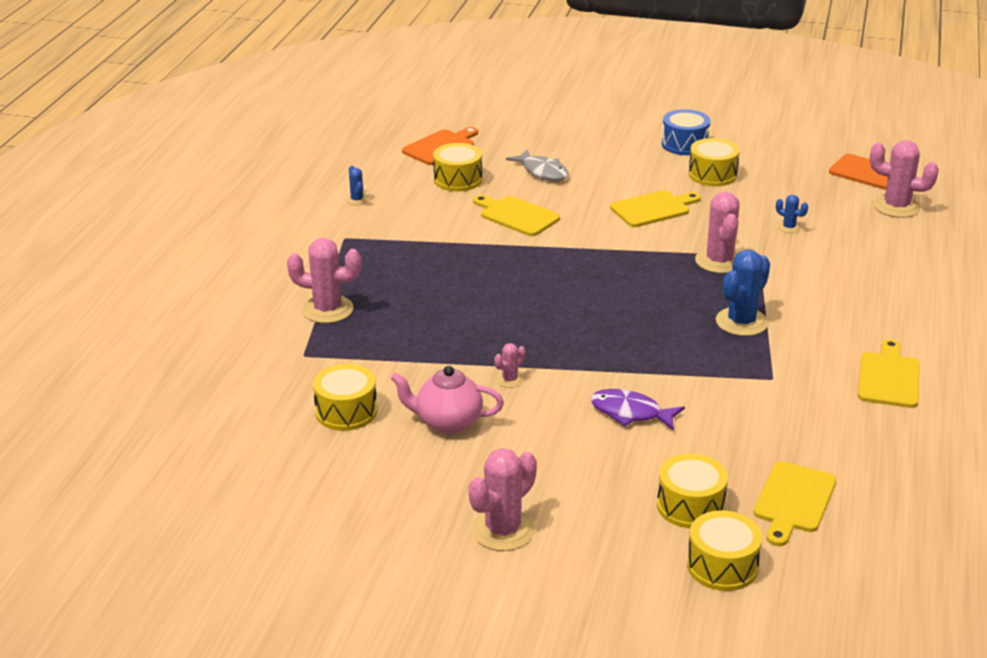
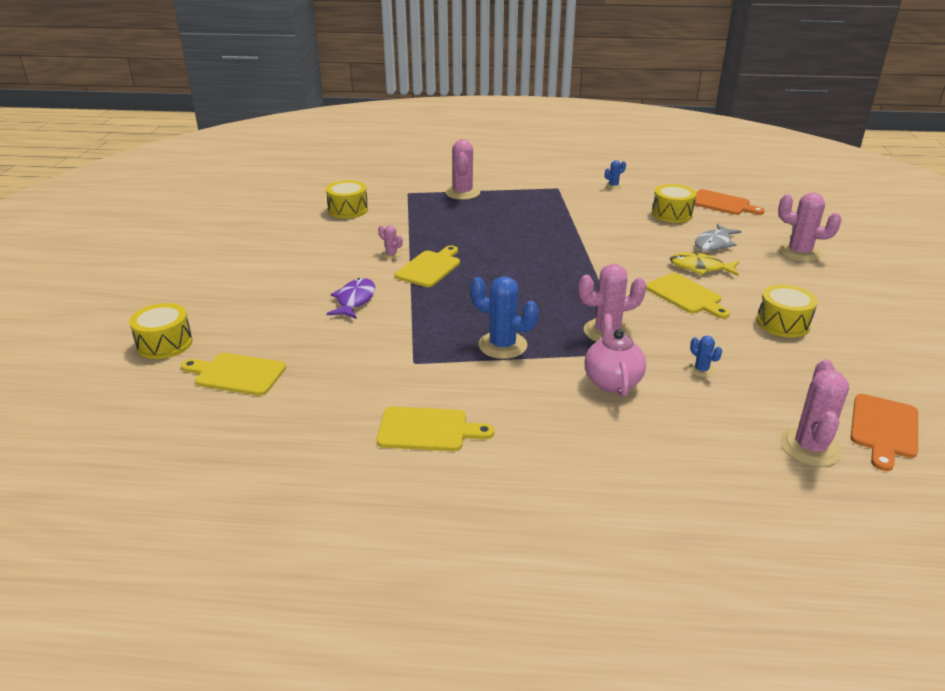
camera: 80 degrees right, 0 degrees up
pink teapot [390,366,504,434] -> pink teapot moved to [584,314,646,397]
pink cactus [468,448,537,551] -> pink cactus moved to [778,192,842,262]
yellow cutting board [473,195,560,236] -> yellow cutting board moved to [395,245,460,287]
yellow drum [657,453,728,528] -> none
blue drum [662,109,710,155] -> none
blue cactus [776,195,808,233] -> blue cactus turned 60 degrees counterclockwise [689,336,722,377]
none -> yellow fish [670,252,739,276]

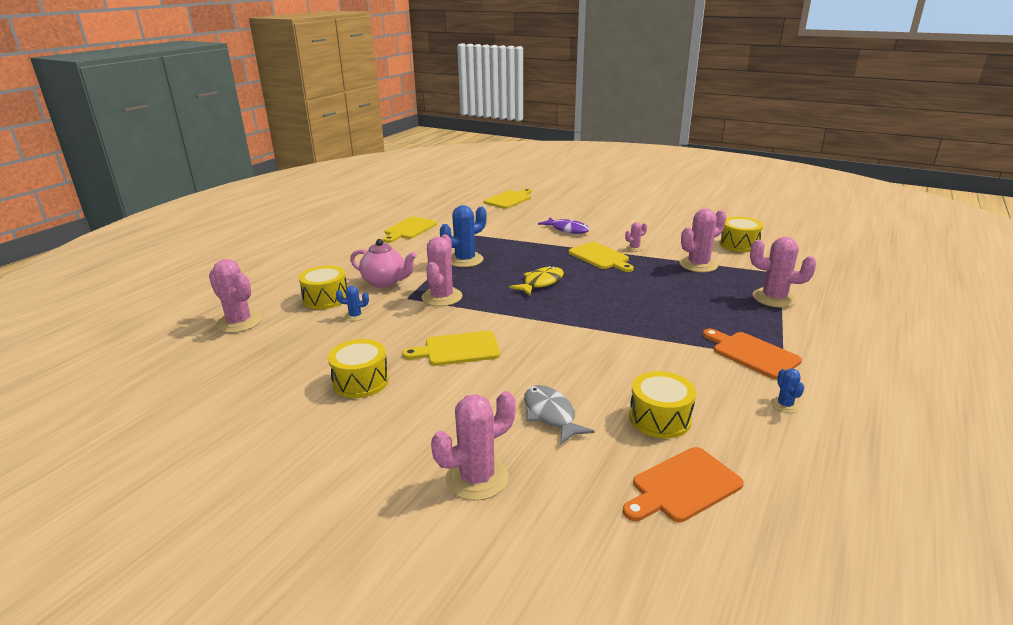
camera: 115 degrees right, 5 degrees down
yellow drum [129,303,193,359] -> yellow drum moved to [299,266,347,309]
yellow fish [670,252,739,276] -> yellow fish moved to [509,266,564,296]
orange cutting board [850,394,918,471] -> orange cutting board moved to [703,329,802,379]
none -> pink cactus [680,209,726,272]

